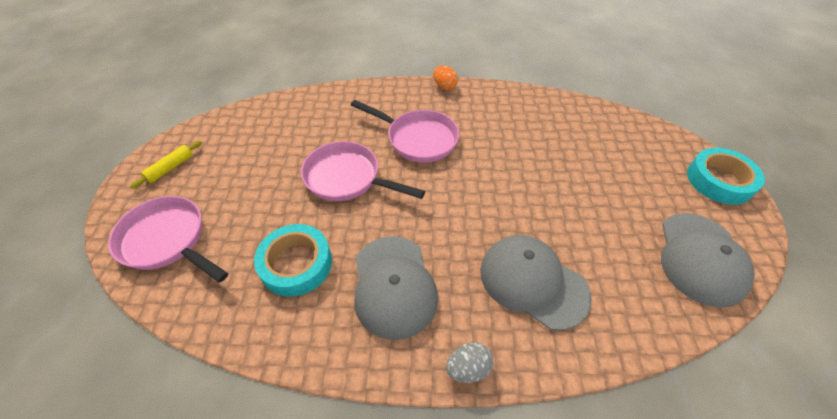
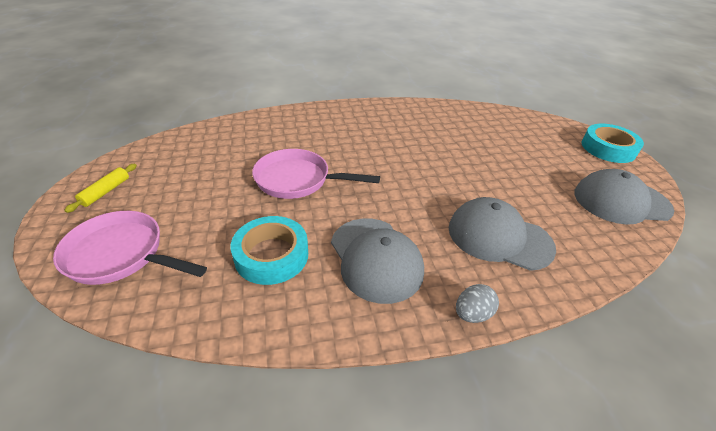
camera: 15 degrees left, 10 degrees down
pink pan [351,100,459,163] -> none
orange egg [433,66,458,90] -> none
grey cap [661,213,755,308] -> grey cap turned 90 degrees clockwise [574,169,674,225]

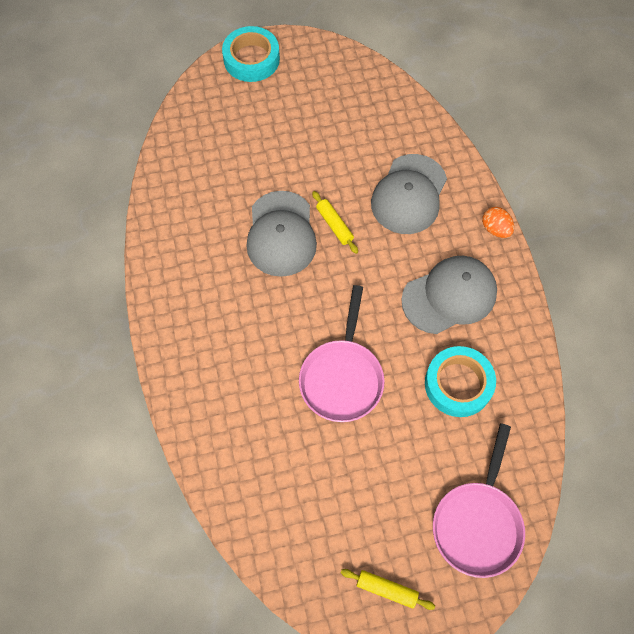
camera: 90 degrees left, 25 degrees up
grey egg [456,284,499,323] -> orange egg [482,207,514,238]
grey cap [574,169,674,225] -> grey cap moved to [246,191,317,277]
none -> yellow rolling pin [312,191,358,254]

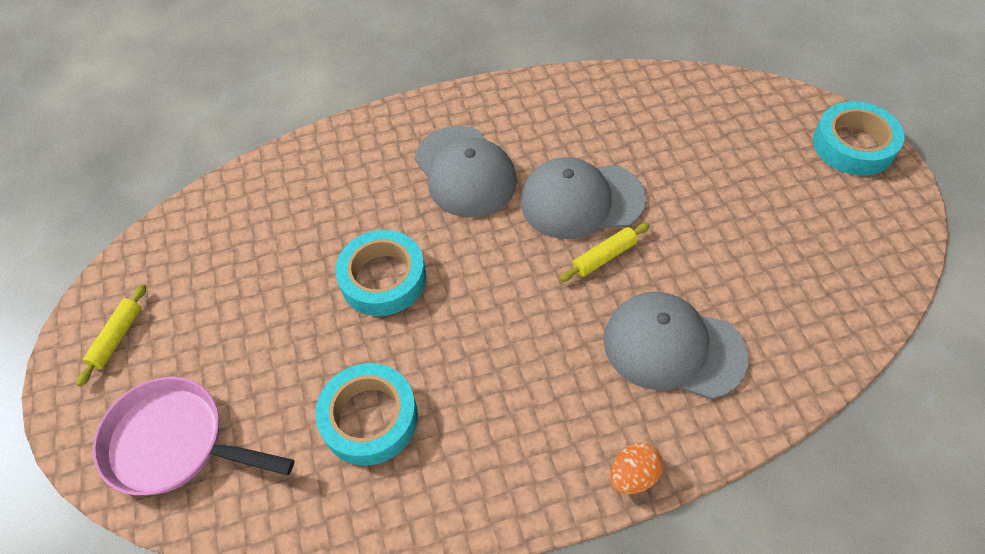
camera: 90 degrees right, 10 degrees down
pink pan [299,285,385,422] -> turquoise tape [335,230,426,316]
grey cap [401,256,497,334] -> grey cap moved to [414,126,517,218]

